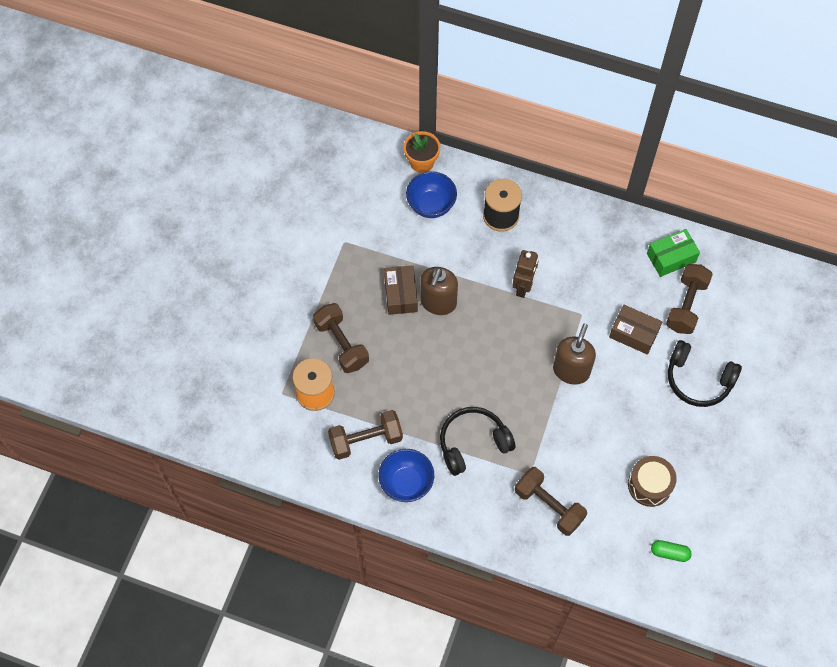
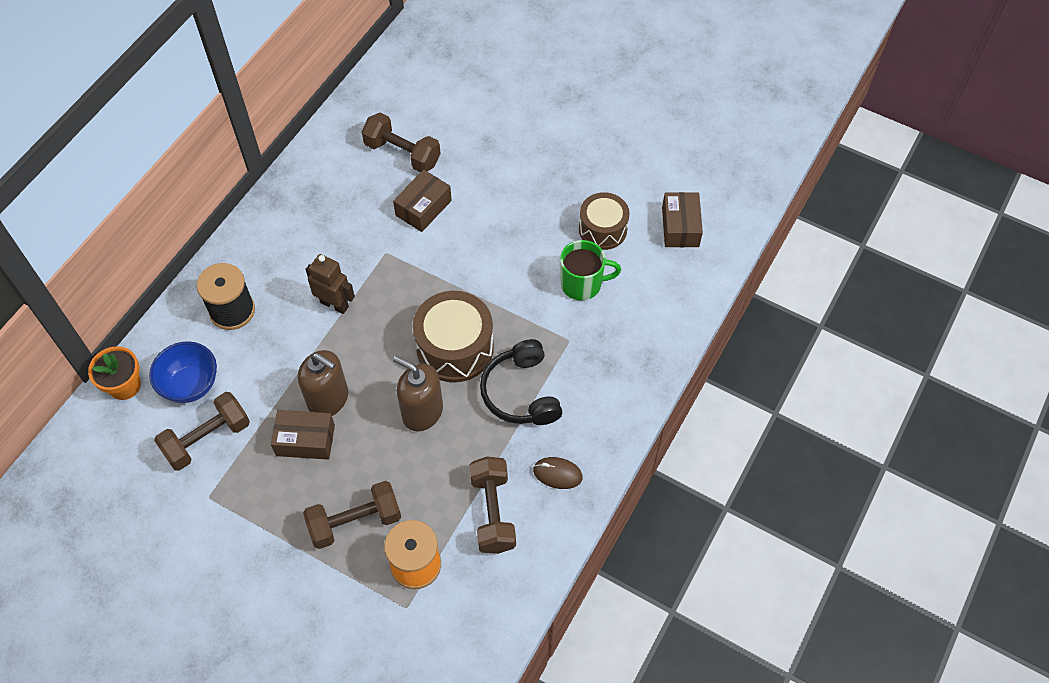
camera: 80 degrees left, 5 degrees down
blue bowl [379,449,434,502] -> brown mouse [533,457,583,489]
brown dumbbell [515,467,587,536] -> brown dumbbell moved to [154,392,250,471]
brown soap dispenser [553,323,596,385] -> brown soap dispenser moved to [393,356,443,432]
green box [647,229,700,277] -> none
green capsule [651,540,692,562] -> brown box [662,192,703,247]
black headphones [668,340,742,407] -> none
none -> brown drum [413,291,494,382]
none -> green mug [560,240,621,301]

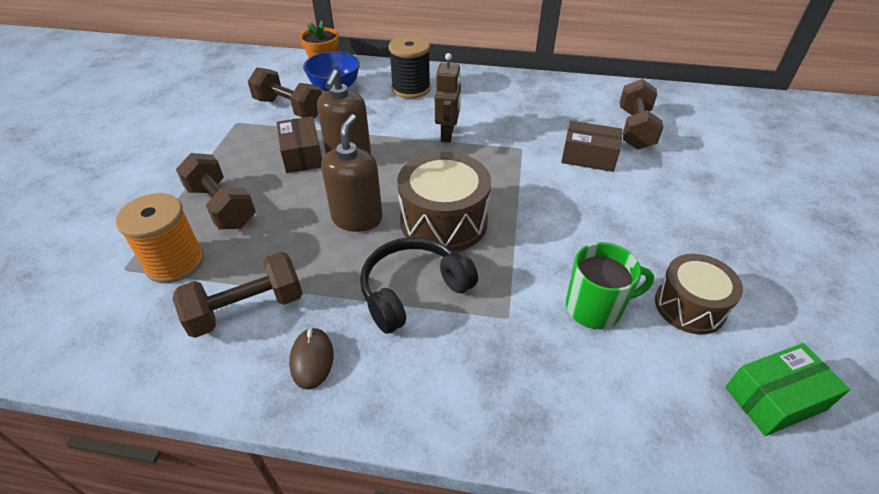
camera: 70 degrees right, 15 degrees down
green mug [560,240,621,301] -> green mug turned 75 degrees counterclockwise [566,242,654,329]
brown box [662,192,703,247] -> green box [725,343,850,436]

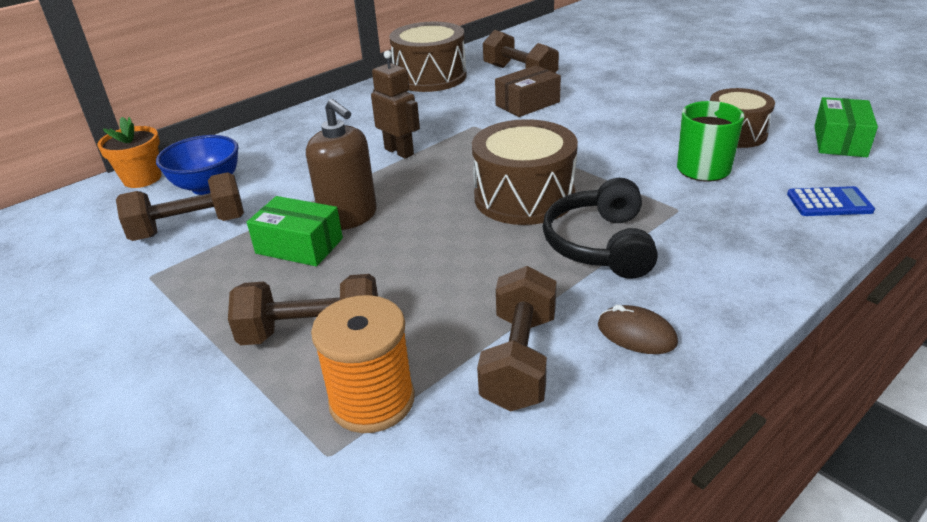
camera: 50 degrees left, 10 degrees down
brown box [277,116,322,173] -> green box [247,196,343,266]
brown soap dispenser [321,114,383,232] -> none
black spool [389,35,431,99] -> none
none -> brown drum [389,21,467,92]
none -> blue calculator [787,186,875,216]

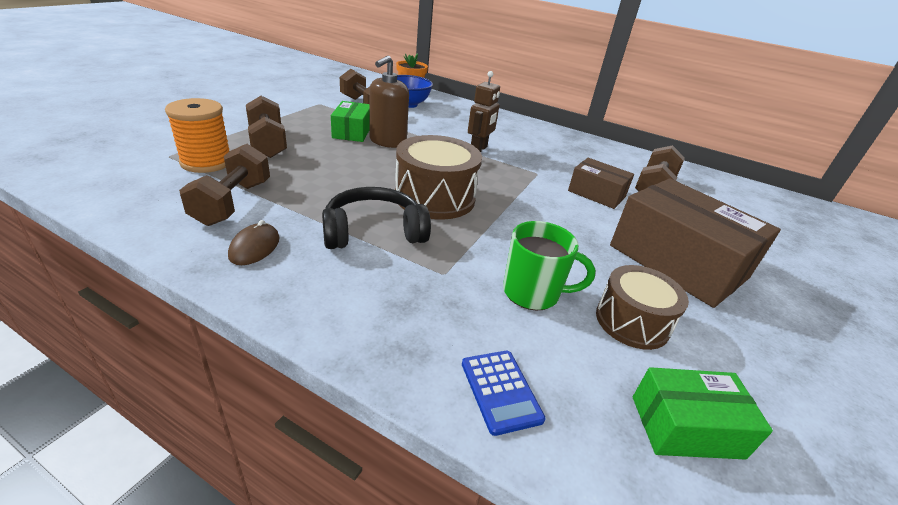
camera: 65 degrees right, 0 degrees up
brown drum [389,21,467,92] -> none
brown dumbbell [477,266,556,412] -> brown dumbbell turned 75 degrees counterclockwise [179,144,270,226]
none -> brown box [610,178,781,308]

